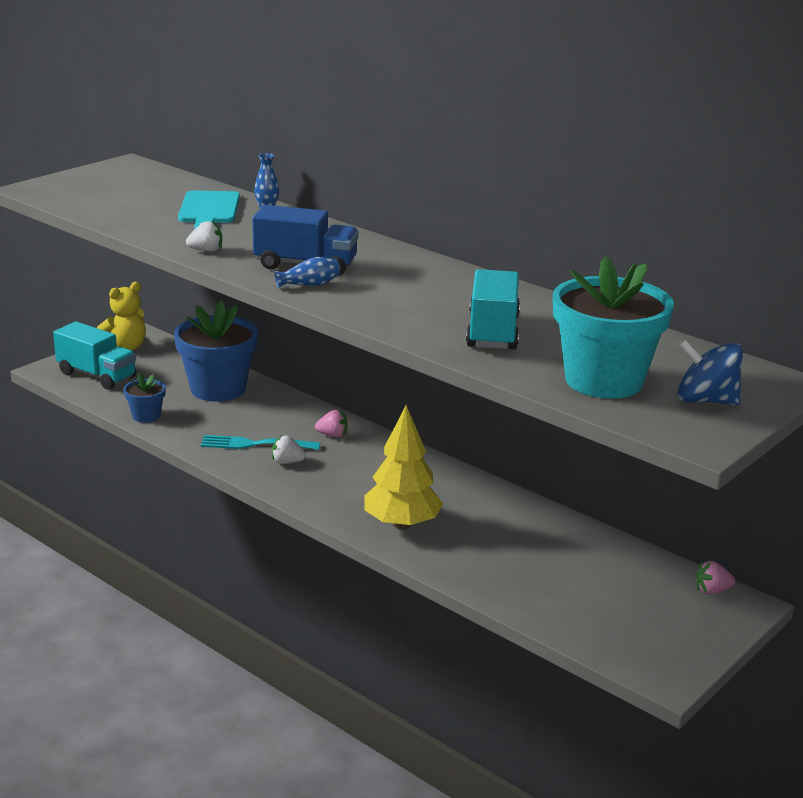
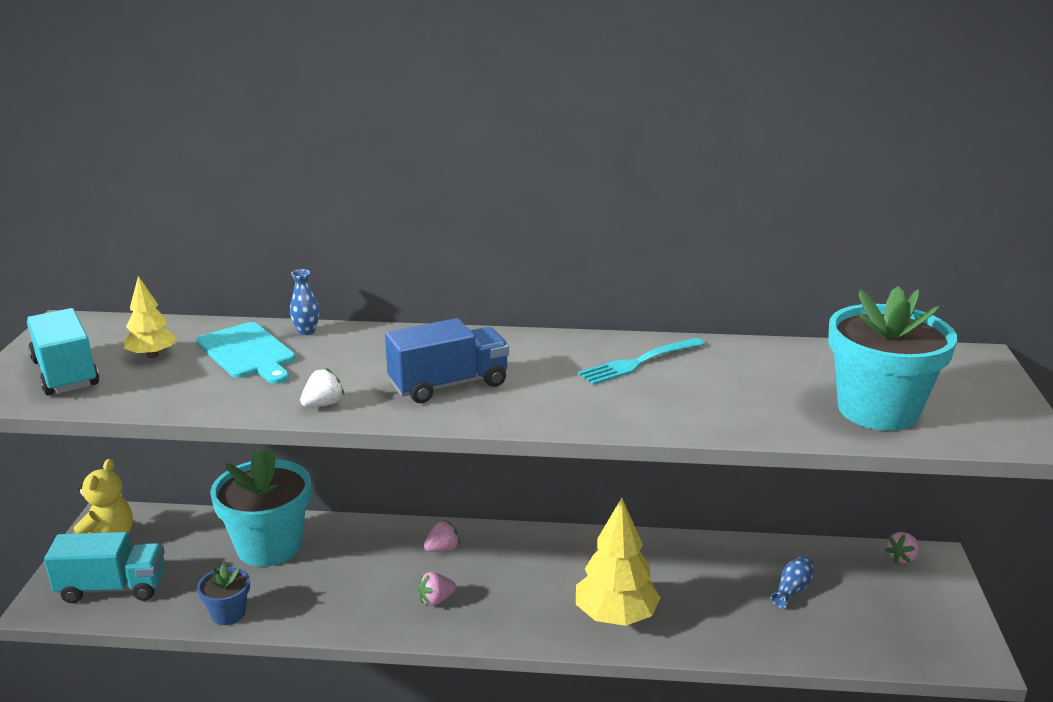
camera: 35 degrees left, 0 degrees up
blue flower pot [174,300,258,402] -> turquoise flower pot [210,447,311,567]
turquoise fork [201,435,320,450] -> turquoise fork moved to [578,338,705,385]
white strawberry [272,436,306,464] -> pink strawberry [417,572,456,606]
blue vase [274,257,340,288] -> blue vase moved to [771,555,814,608]
turquoise truck [466,269,520,350] -> turquoise truck moved to [27,308,99,396]
blue spinning top [678,340,743,405] -> none
none -> yellow tree [124,276,177,358]

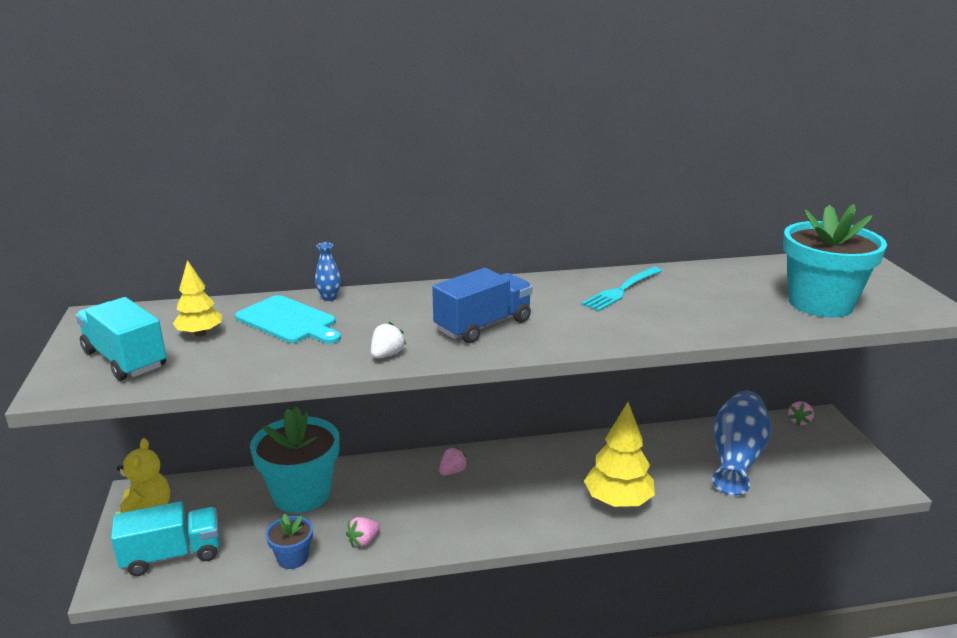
camera: 15 degrees left, 0 degrees up
pink strawberry [417,572,456,606] -> pink strawberry moved to [346,517,380,547]
blue vase [771,555,814,608] -> blue vase [712,391,772,496], size x2.45

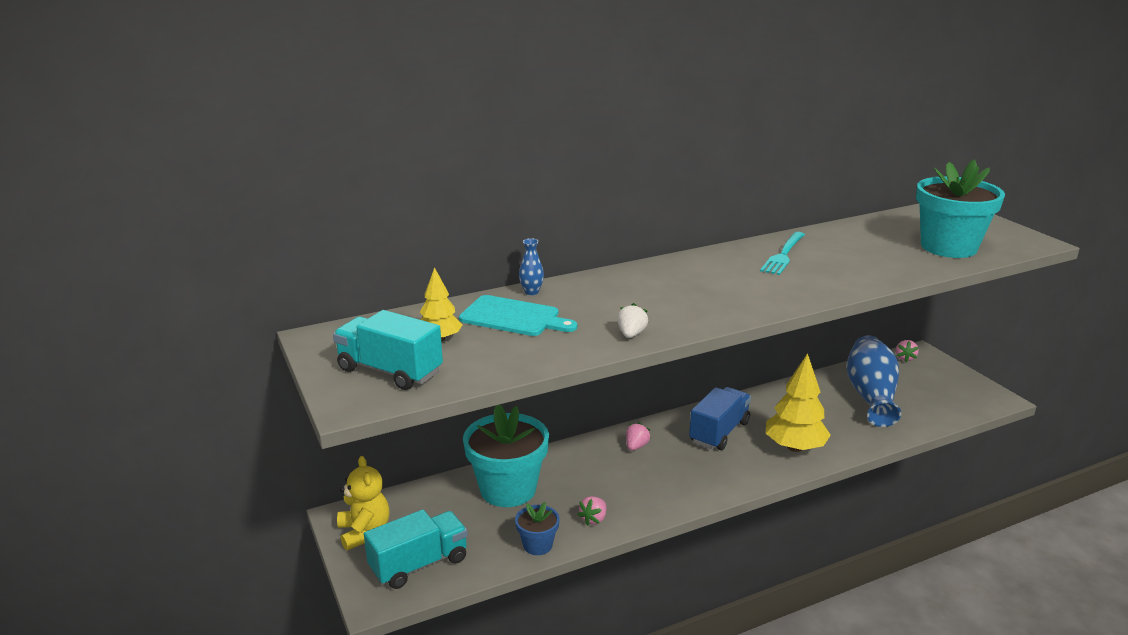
camera: 15 degrees left, 0 degrees up
blue truck [432,268,532,343] -> blue truck moved to [689,387,751,450]

